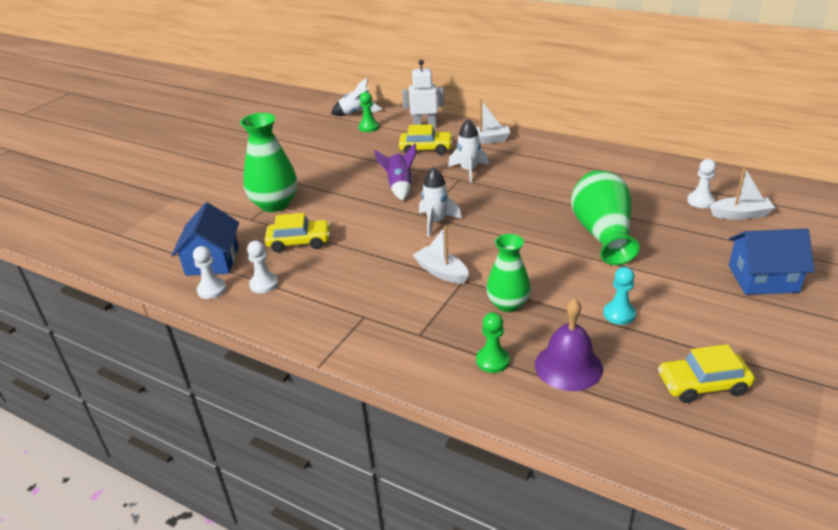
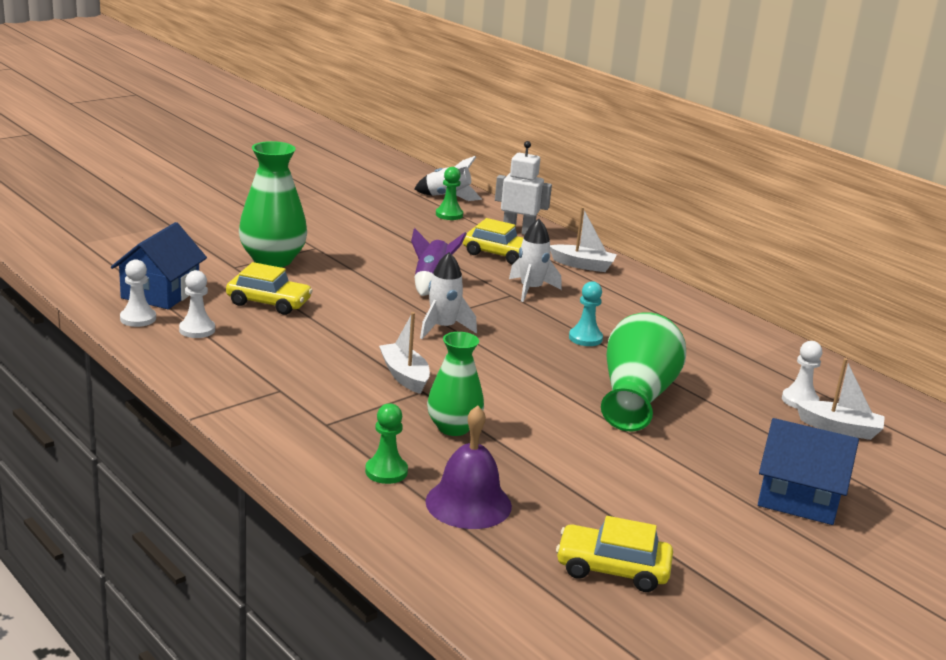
camera: 15 degrees right, 10 degrees down
turquoise pawn [603,267,636,325] -> turquoise pawn moved to [569,281,603,346]

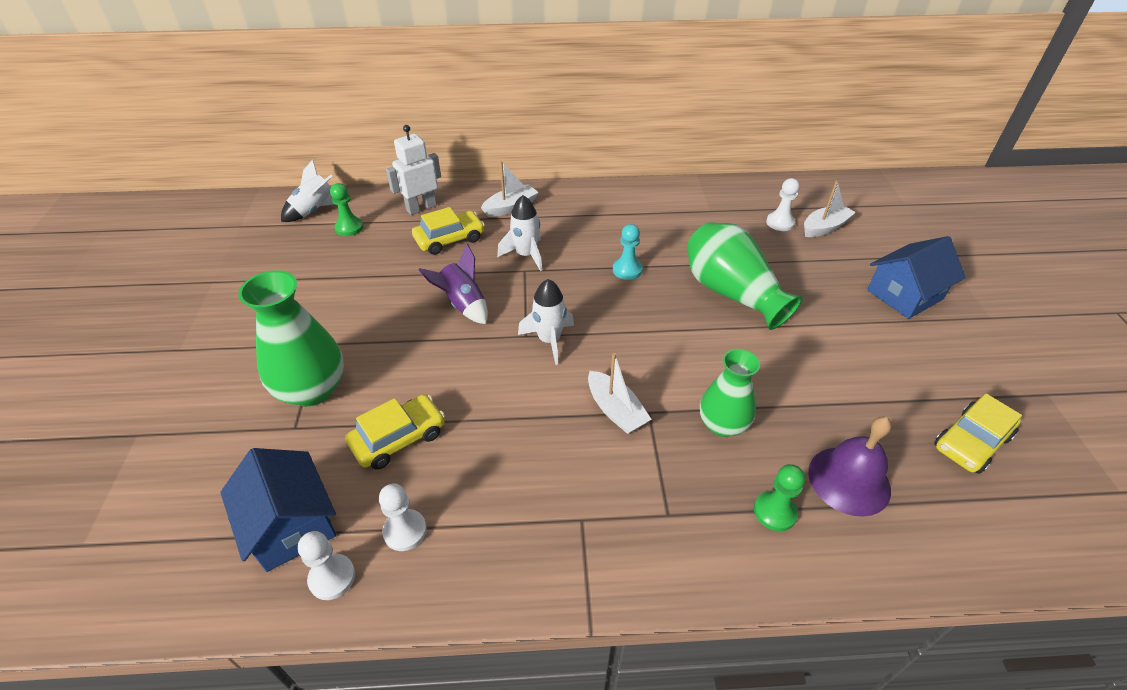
camera: 50 degrees left, 20 degrees up
white boat [379,312,430,394] -> white boat turned 135 degrees counterclockwise [588,353,652,434]

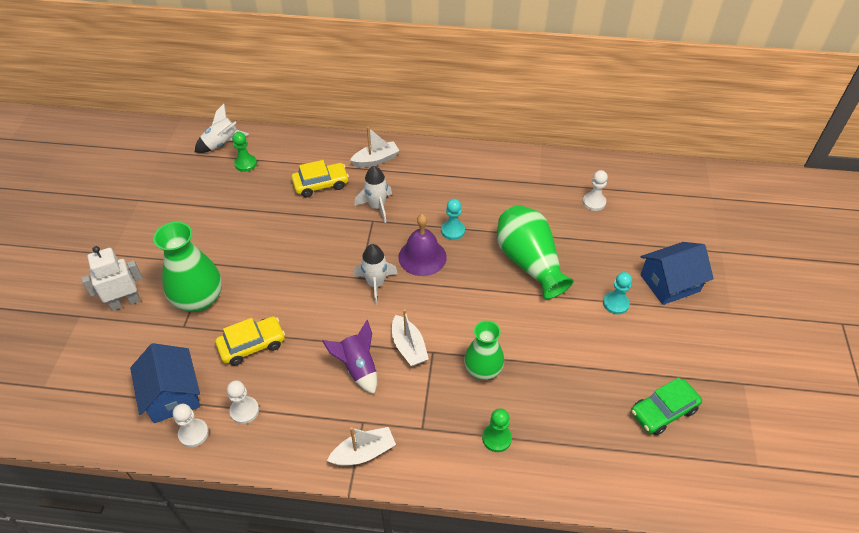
camera: 10 degrees right, 5 degrees up
white robot [386,125,441,215] -> white robot moved to [81,246,143,311]
purple rocket [419,244,488,324] -> purple rocket moved to [322,320,377,394]
white boat [804,180,856,237] -> white boat moved to [327,427,396,466]
purple bell [808,417,892,517] -> purple bell moved to [398,214,447,276]
yellow car [934,394,1022,474] -> green car [631,378,702,435]
none -> turquoise pawn [603,272,632,314]

